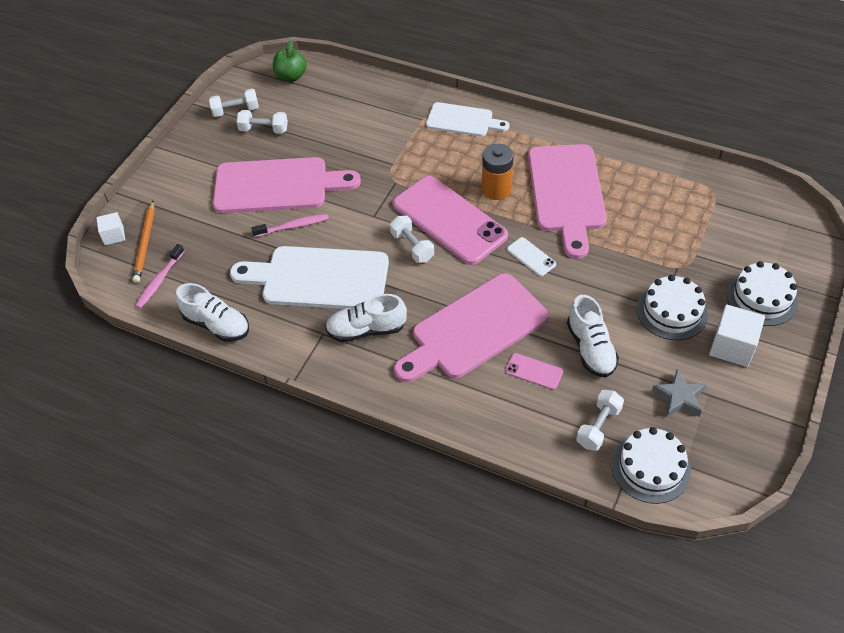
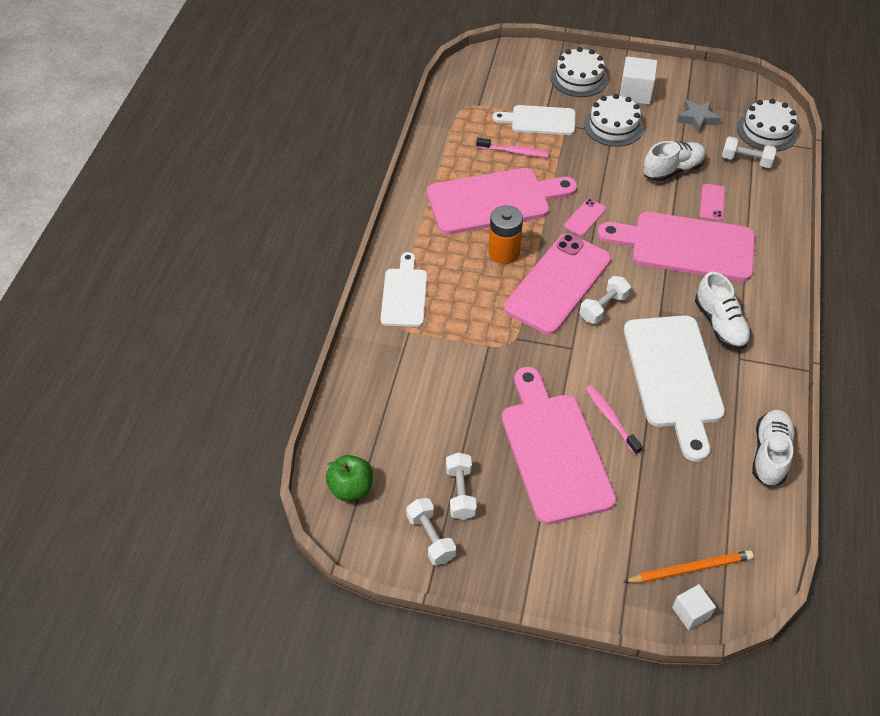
camera: 105 degrees left, 0 degrees up
pink toothbrush [135,244,184,309] -> pink toothbrush moved to [476,138,549,158]
pink cutting board [394,273,548,382] -> pink cutting board turned 150 degrees clockwise [597,212,755,281]
white phone [507,237,556,276] -> pink phone [564,199,606,236]
none -> white cutting board [493,105,575,135]

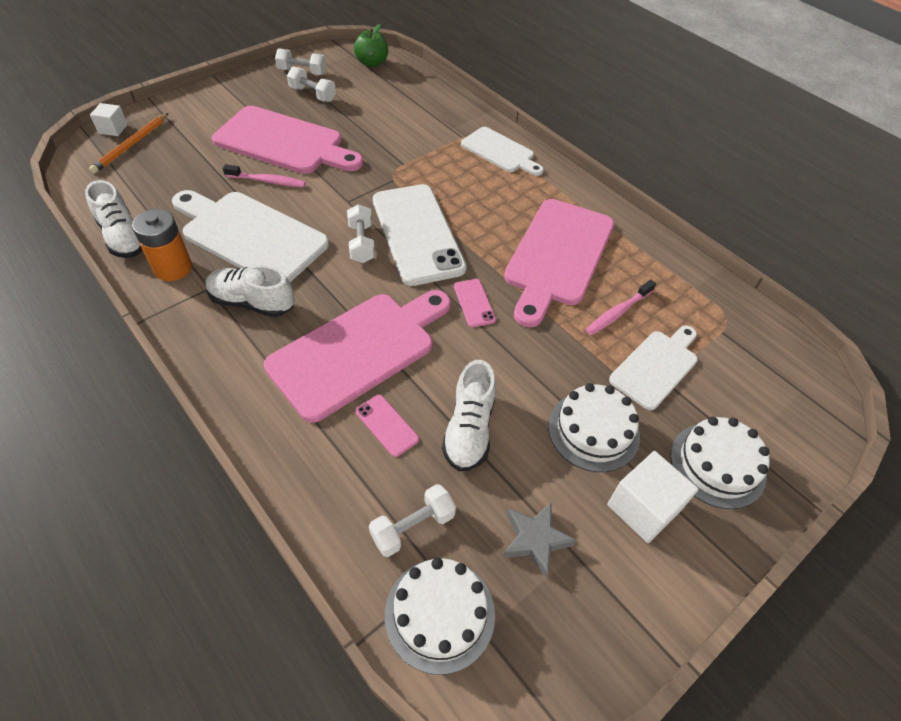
camera: 125 degrees right, 0 degrees up
orange battery [489,205,523,264] -> orange battery moved to [132,209,192,281]
pink phone [504,234,611,335] -> white phone [373,184,467,286]

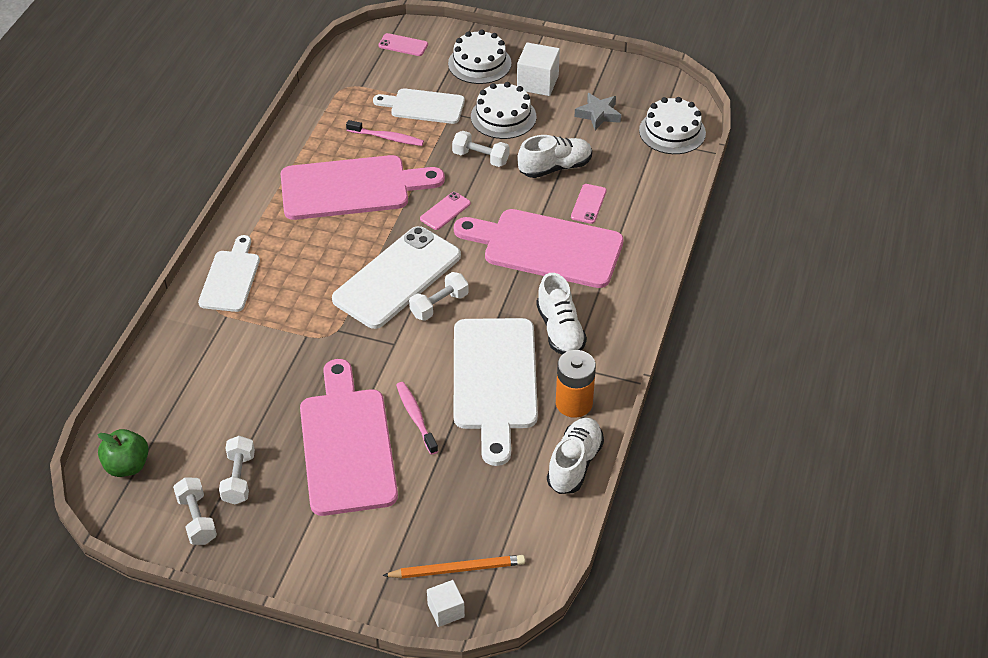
camera: 120 degrees left, 5 degrees down
white dumbbell [369,484,456,557] -> white dumbbell moved to [452,131,509,167]
none -> pink phone [378,33,428,56]

